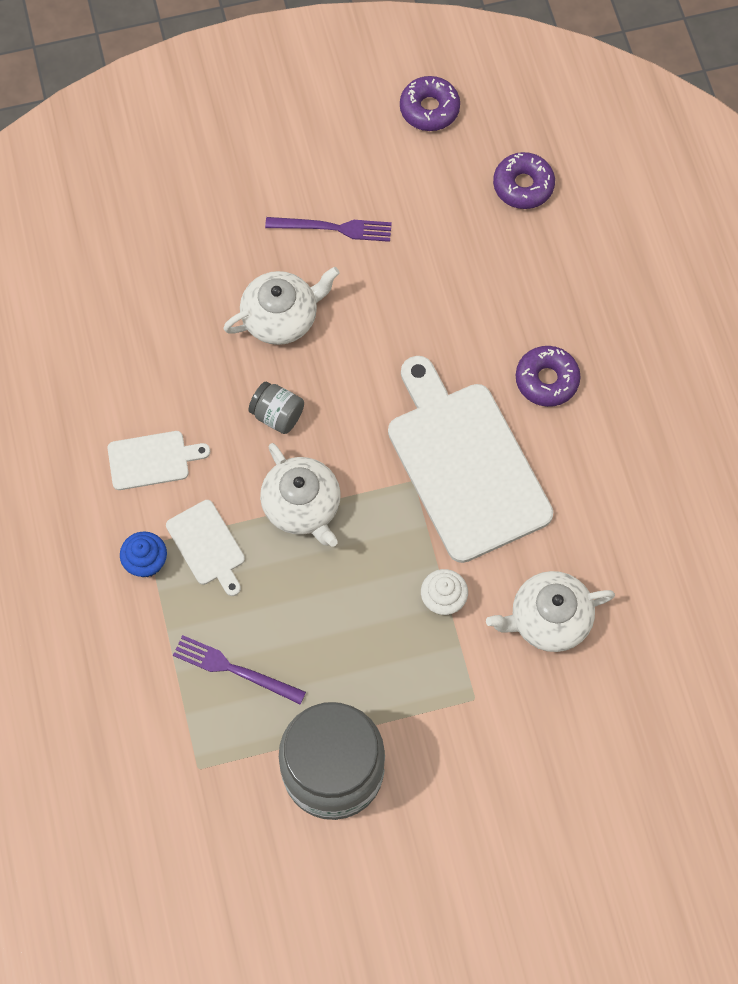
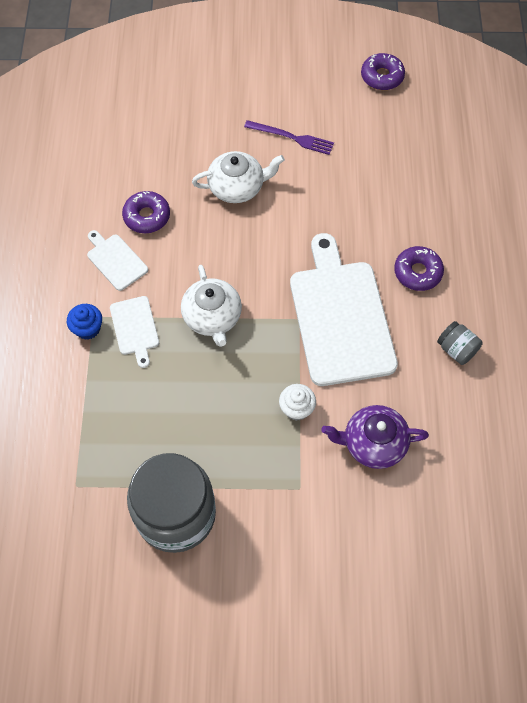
camera: 15 degrees right, 5 degrees down
white cutting board [107,431,210,490] -> white cutting board turned 135 degrees counterclockwise [87,230,148,291]
purple fork [173,635,306,705] -> none
grey jar [248,382,304,434] -> grey jar moved to [437,321,483,365]
white teapot [486,571,615,652] -> purple teapot [322,405,429,469]
purple donut [493,152,555,209] -> purple donut moved to [122,191,170,233]

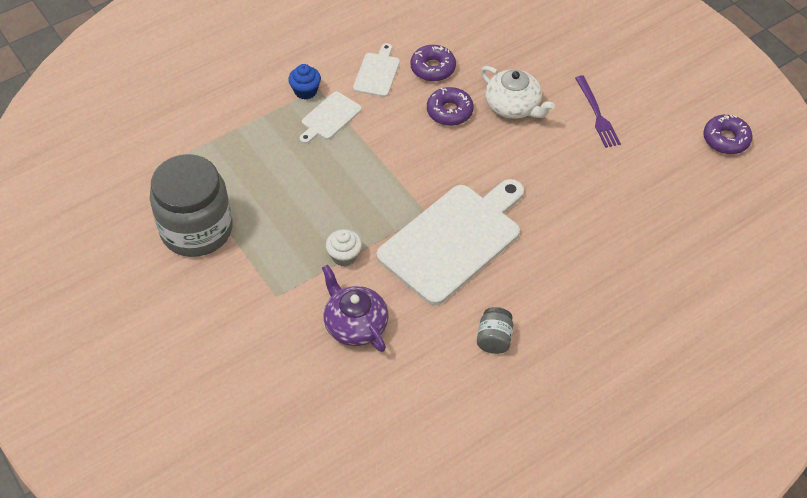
camera: 55 degrees right, 10 degrees down
white teapot [181,265,242,347] -> none
purple donut [394,246,444,291] -> purple donut moved to [427,87,474,126]

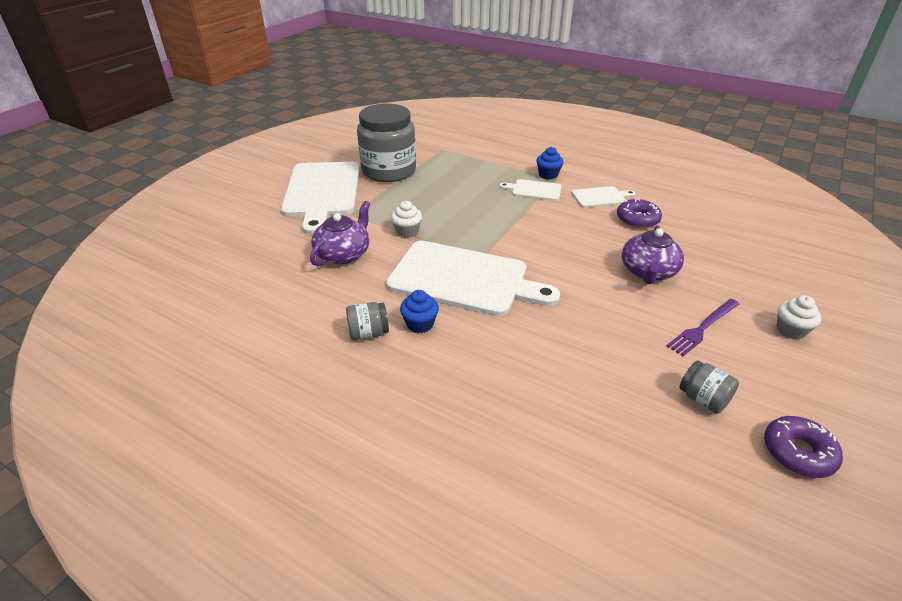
camera: 65 degrees right, 15 degrees down
purple donut [427,87,474,126] -> none
white teapot [481,66,555,119] -> purple teapot [622,225,684,284]
none -> white cutting board [281,162,360,235]
none -> blue cupcake [400,290,439,333]
none -> grey jar [679,360,739,413]
none -> white cupcake [776,295,821,339]

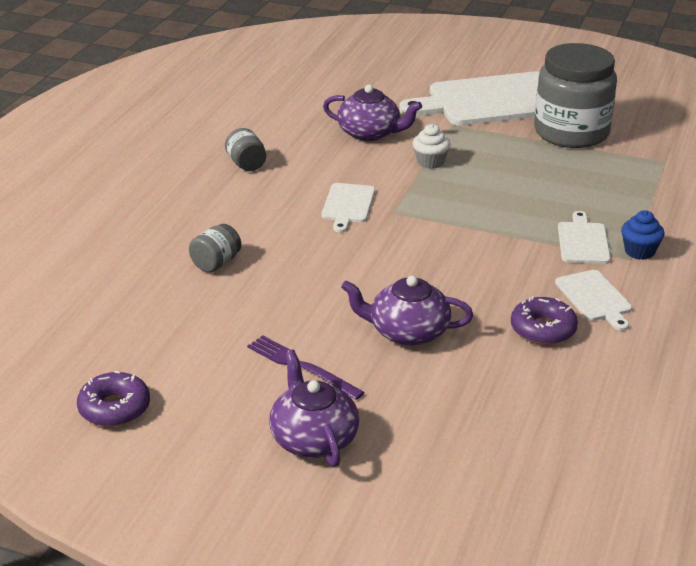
camera: 80 degrees right, 5 degrees down
white cutting board [386,241,560,316] -> white cutting board [321,183,375,233], size x0.46
blue cupcake [400,290,439,333] -> none
grey jar [679,360,739,413] -> grey jar moved to [189,224,241,273]
white cupcake [776,295,821,339] -> purple teapot [269,350,359,467]

